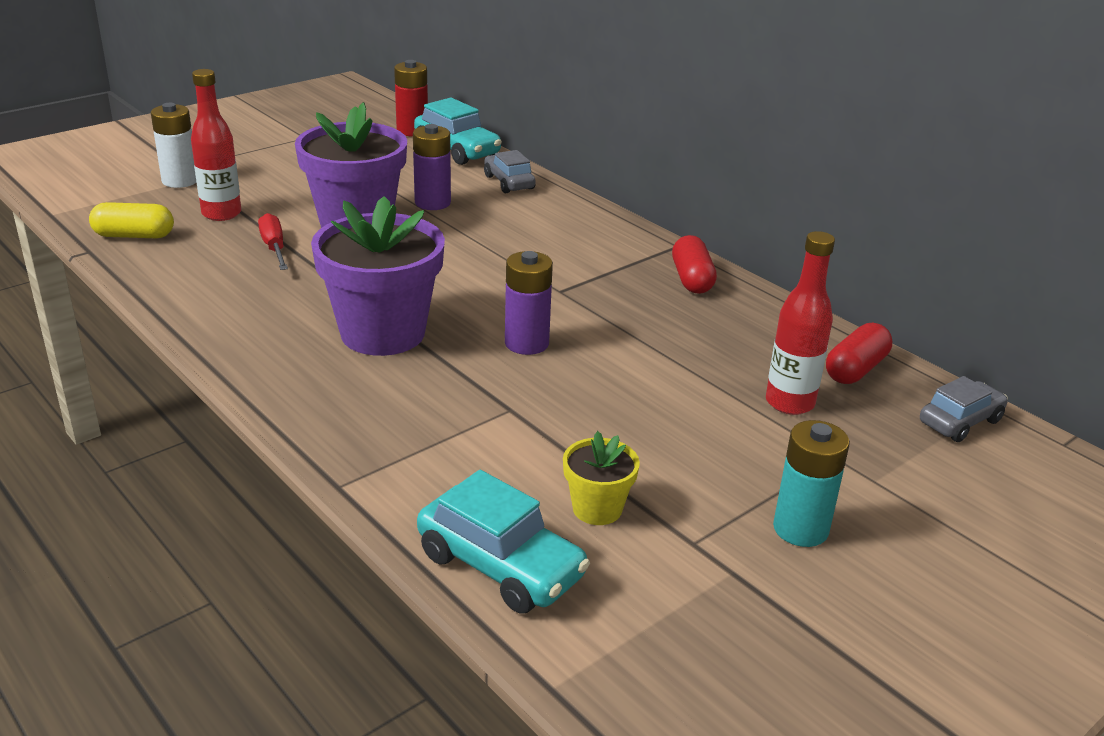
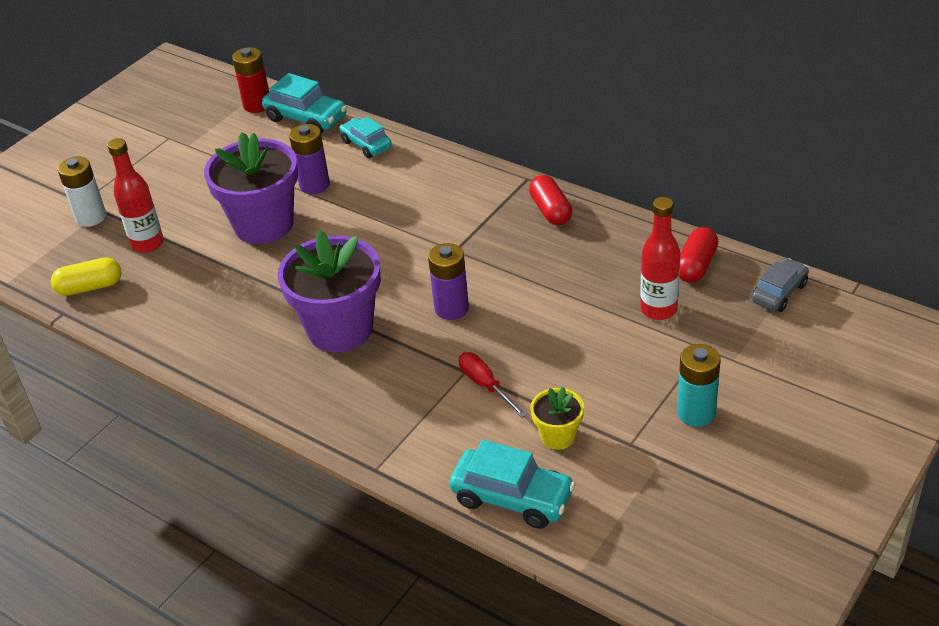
camera: 10 degrees left, 10 degrees up
red screwdriver [258,213,288,270] -> red screwdriver moved to [459,352,527,418]
grey car [484,150,536,193] -> turquoise car [339,117,392,158]

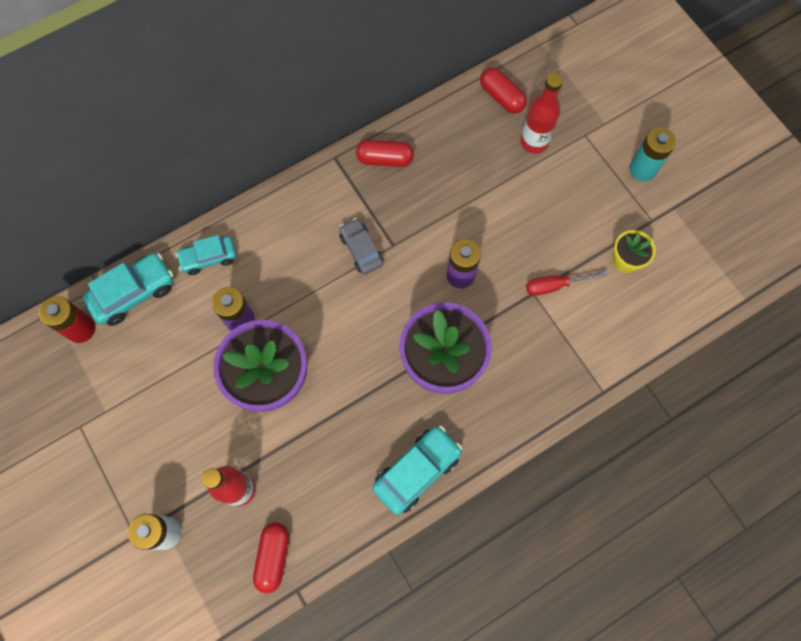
camera: 70 degrees left, 30 degrees up
yellow capsule [51,257,122,296] -> red capsule [253,523,289,593]
turquoise car [449,439,576,529] -> turquoise car moved to [372,426,462,515]
grey car [752,258,809,312] -> grey car moved to [339,218,383,274]

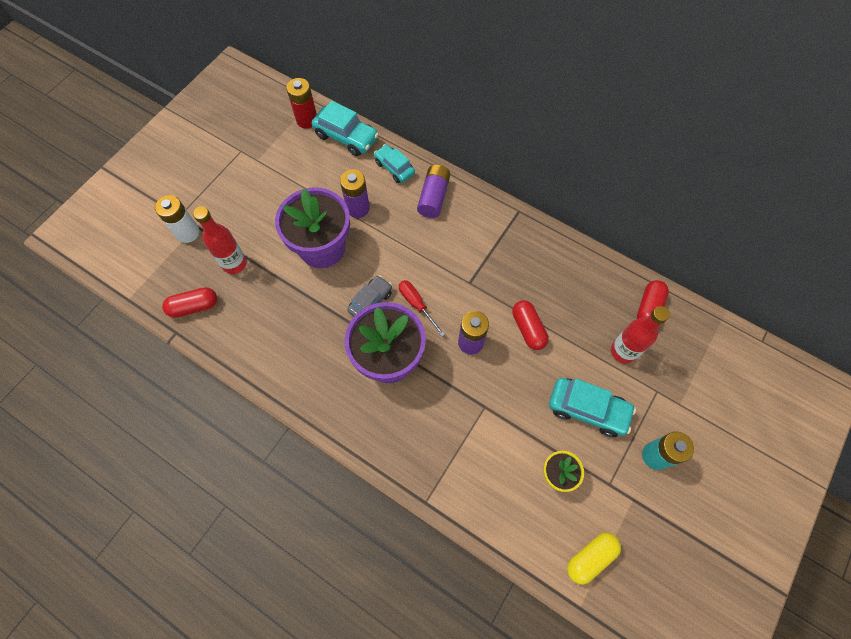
camera: 65 degrees right, 5 degrees down
grey car [339,218,383,274] -> grey car moved to [347,275,392,317]
red capsule [356,140,414,167] -> red capsule moved to [512,300,549,350]
turquoise car [372,426,462,515] -> turquoise car moved to [549,378,636,437]
red screwdriver [526,271,607,295] -> red screwdriver moved to [399,280,445,336]
none -> purple battery [417,165,450,218]
none -> yellow capsule [567,532,621,585]

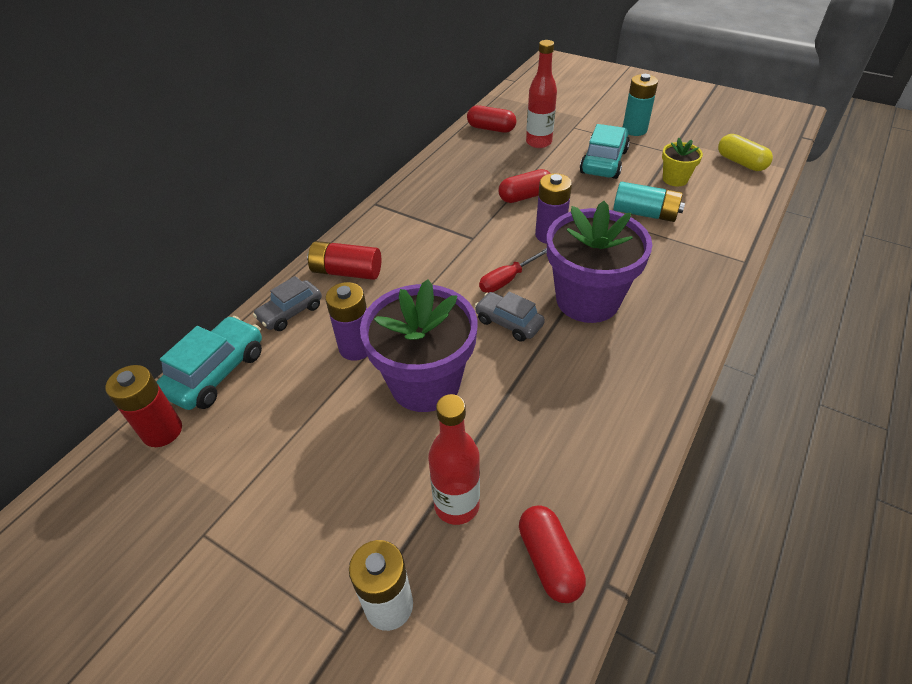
camera: 90 degrees left, 20 degrees down
turquoise car [374,144,415,183] -> grey car [253,276,322,331]
purple battery [417,165,450,218] -> red battery [307,241,381,280]
none -> turquoise battery [613,182,685,222]

